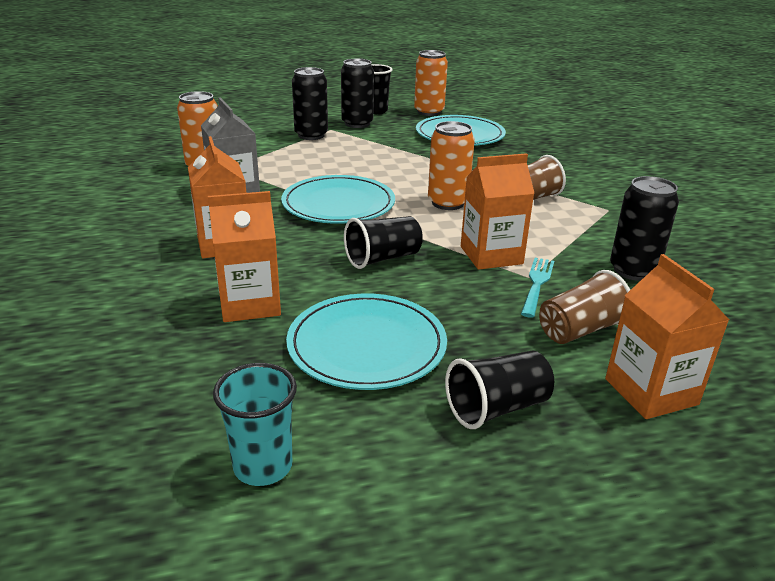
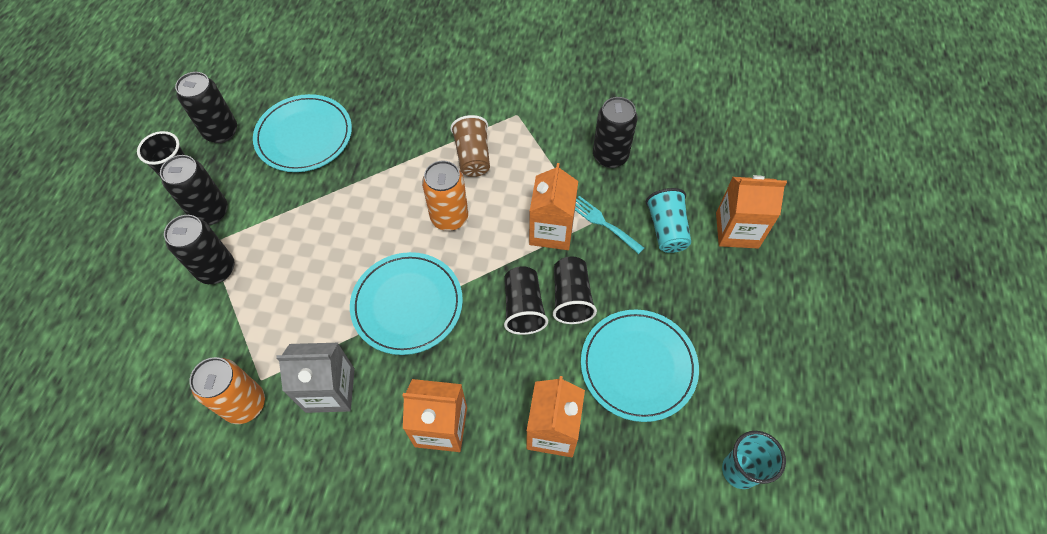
camera: 65 degrees left, 30 degrees up
orange can [414,50,448,116] -> black can [175,72,237,143]
black cup [445,351,554,429] -> black cup moved to [553,257,597,324]
brown cup [539,270,630,344] -> turquoise cup [646,188,691,253]

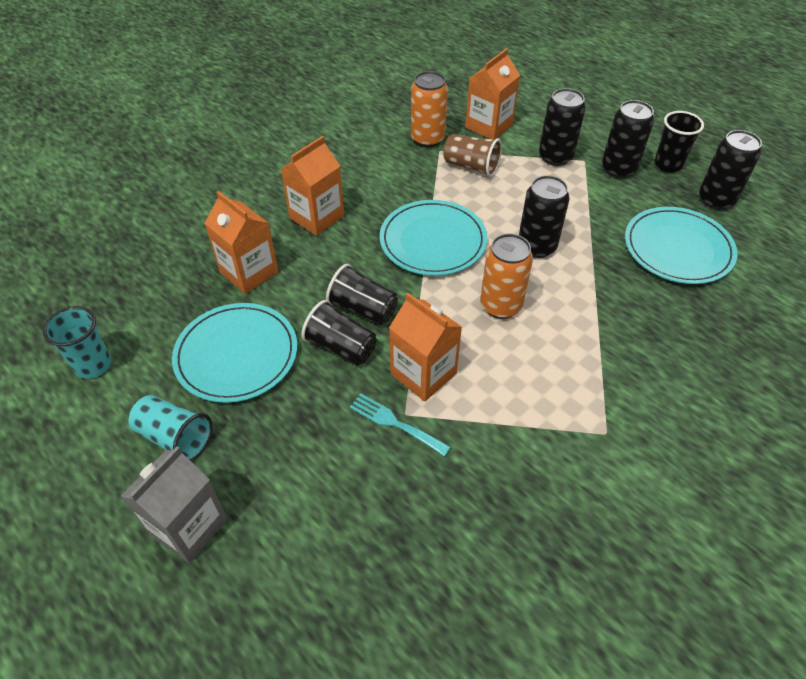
camera: 125 degrees right, 10 degrees down
grey carton [276,343,355,413] -> grey carton moved to [121,446,228,563]
brown cup [450,115,490,177] -> brown cup moved to [443,134,502,177]
turquoise fork [575,196,644,254] -> turquoise fork turned 135 degrees counterclockwise [350,394,451,457]
black can [593,97,638,168] -> black can moved to [519,175,570,258]
turquoise cup [646,188,691,253] -> turquoise cup moved to [129,395,213,461]
orange carton [716,175,787,249] -> orange carton moved to [465,48,520,139]

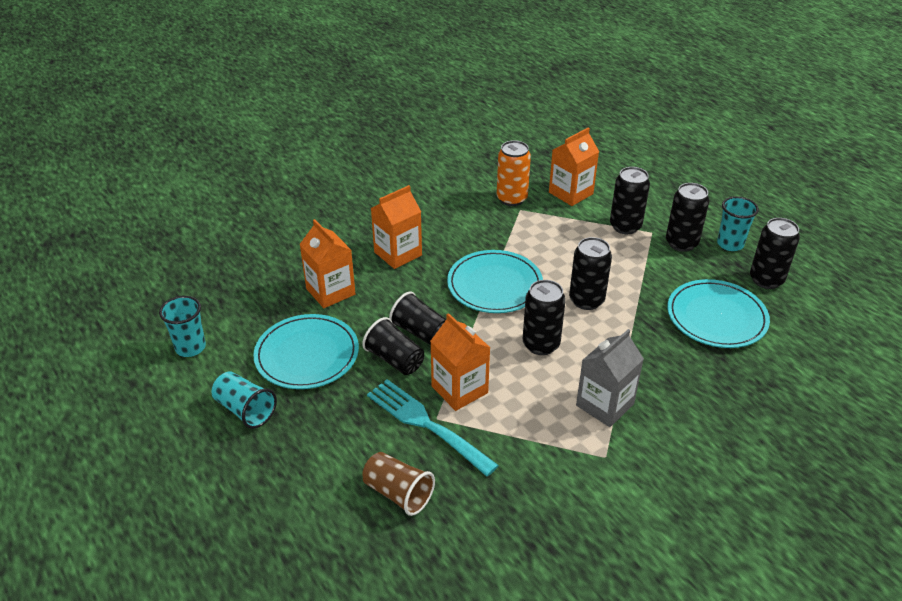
camera: 10 degrees right, 10 degrees down
grey carton [121,446,228,563] -> grey carton moved to [576,329,644,427]
turquoise fork [350,394,451,457] -> turquoise fork [367,379,499,477], size x1.70
brown cup [443,134,502,177] -> brown cup moved to [362,452,435,516]
orange can [480,233,533,319] -> black can [523,280,566,355]
black cup [654,111,704,172] -> turquoise cup [717,196,759,251]

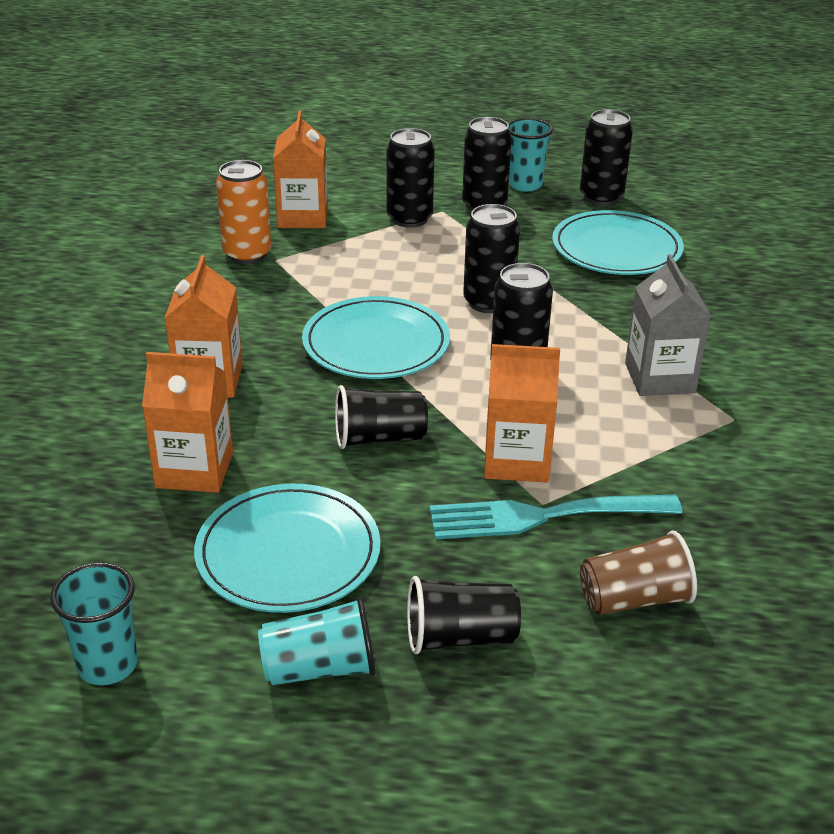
camera: 50 degrees left, 5 degrees down
black cup [362,317,424,375] -> black cup moved to [407,576,521,654]

